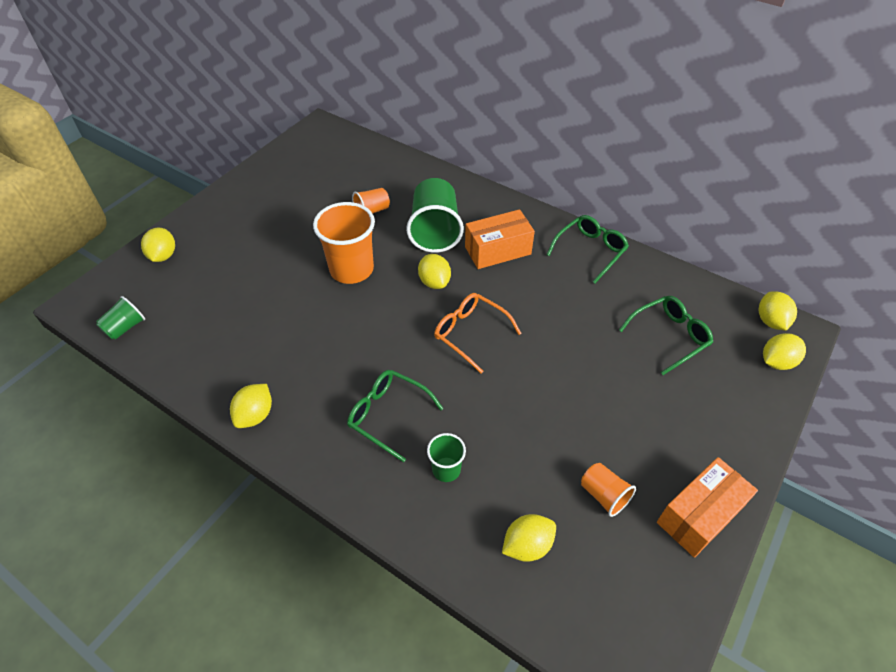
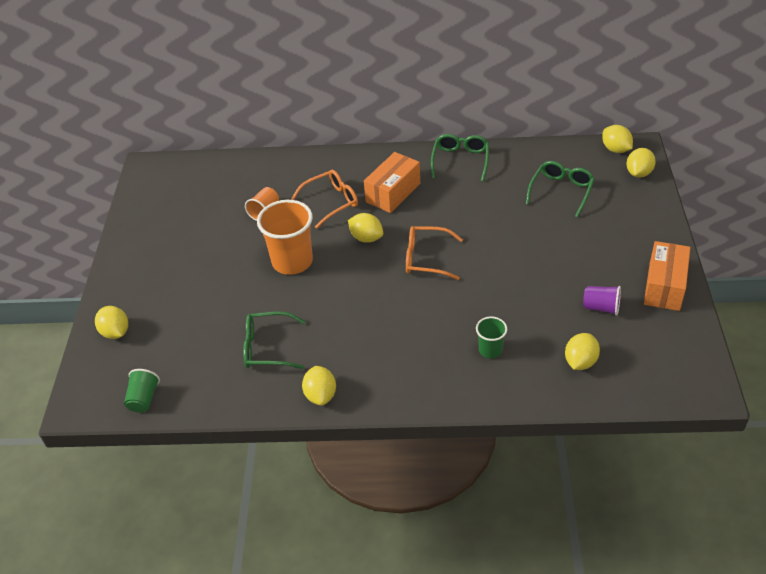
camera: 30 degrees left, 5 degrees down
green glasses [347,370,444,462] -> green glasses moved to [243,311,306,369]
green cup [406,178,464,253] -> orange glasses [291,169,358,229]
orange cup [581,463,636,517] -> purple cup [583,286,621,316]

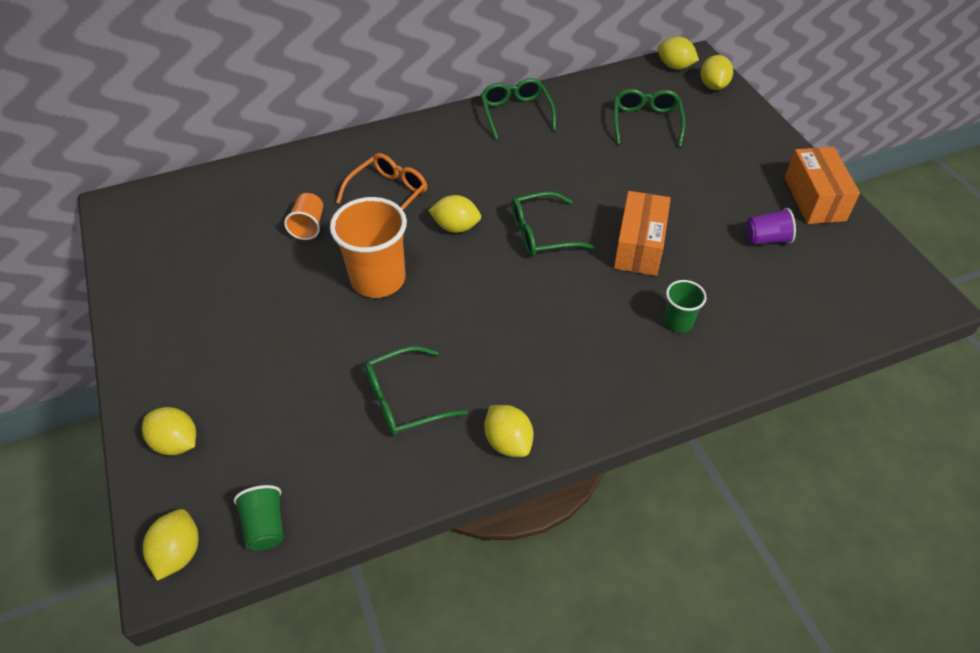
camera: 25 degrees left, 5 degrees up
orange box [364,152,420,213] -> orange box moved to [614,191,671,276]
orange glasses [406,226,463,280] -> green glasses [511,191,595,257]
yellow lemon [565,333,600,370] -> yellow lemon moved to [143,509,199,581]

